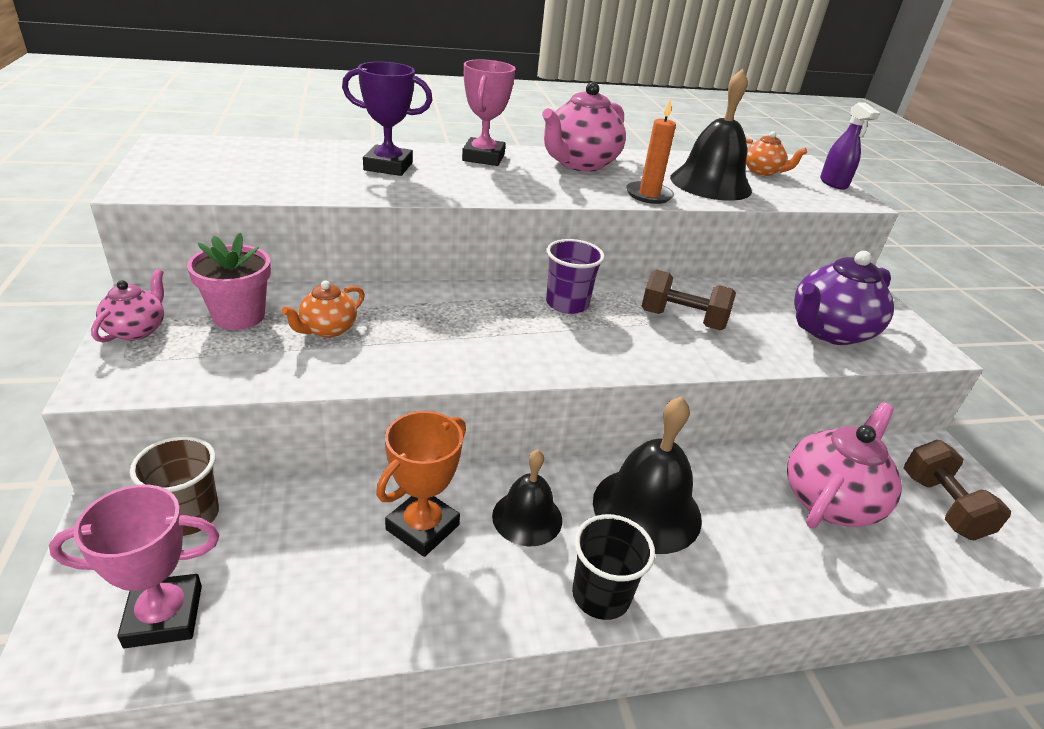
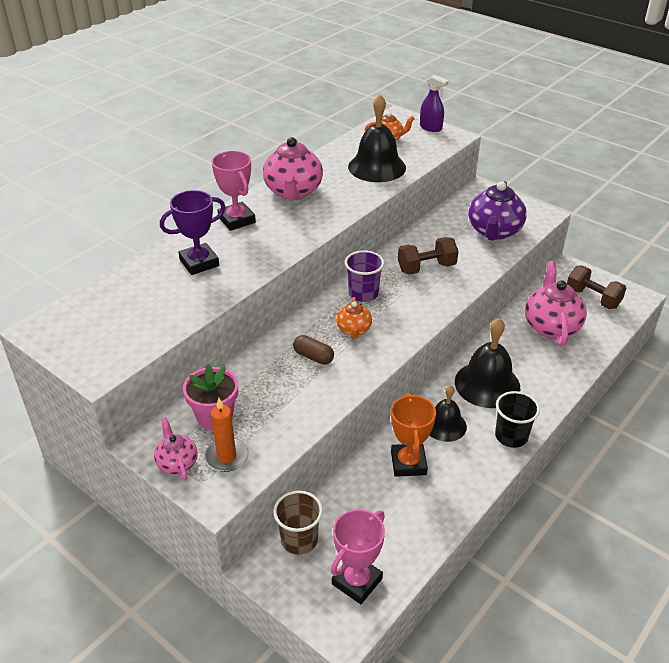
camera: 35 degrees left, 5 degrees up
orange teapot [282,281,365,338] -> orange teapot moved to [336,297,372,339]
orange candle [626,98,676,204] -> orange candle moved to [204,398,248,472]
none -> brown capsule [293,335,334,365]

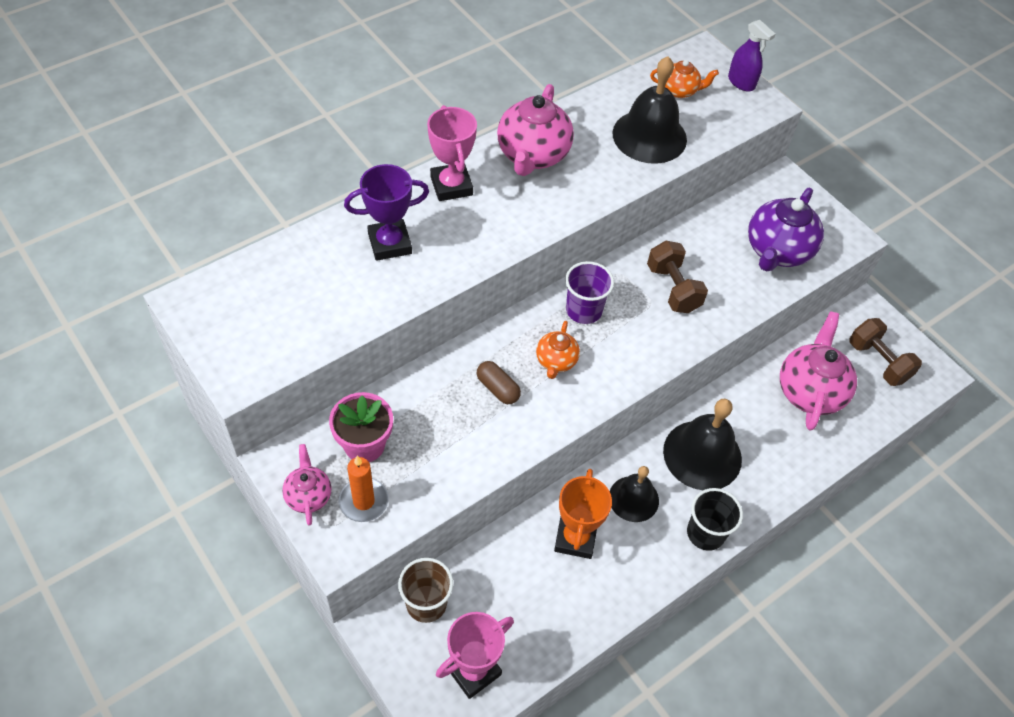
camera: 10 degrees right, 15 degrees up
brown dumbbell [398,237,459,274] -> brown dumbbell turned 75 degrees clockwise [647,241,708,313]

